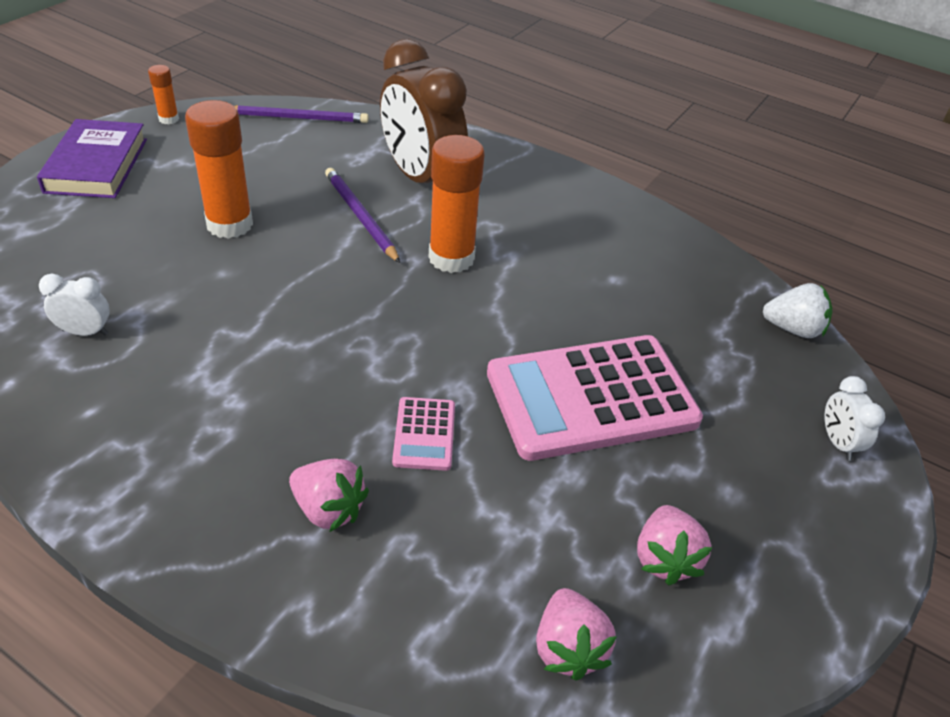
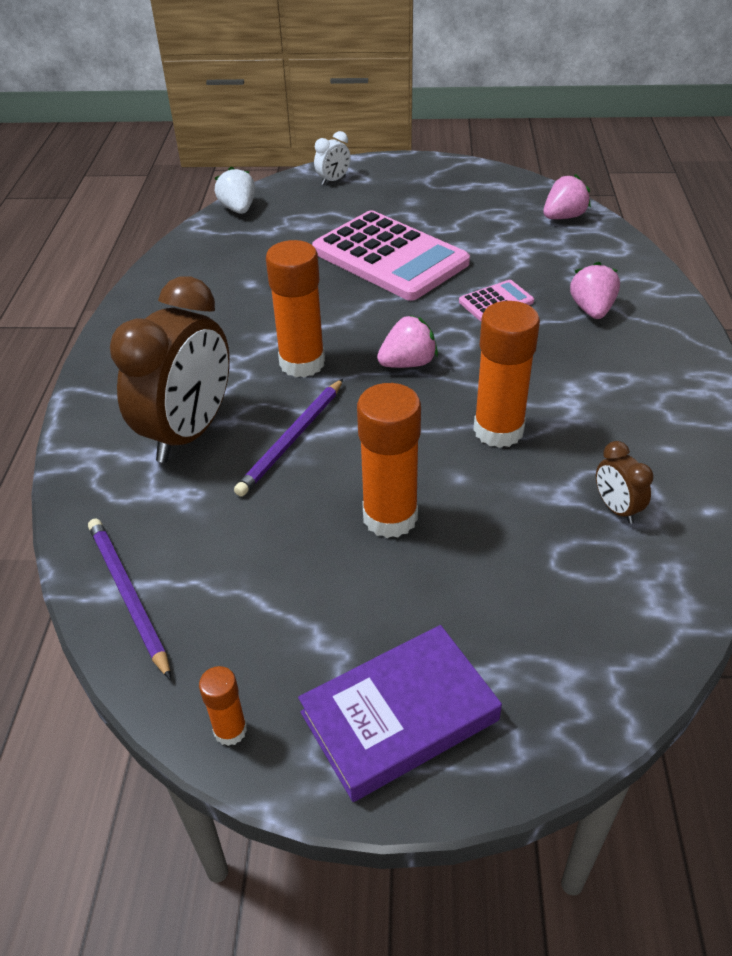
camera: 115 degrees left, 0 degrees up
white clock [39,274,110,336] -> brown clock [596,441,654,524]
pink strawberry [637,505,713,585] -> pink strawberry moved to [377,315,438,368]
none -> orange glue stick [474,301,540,448]

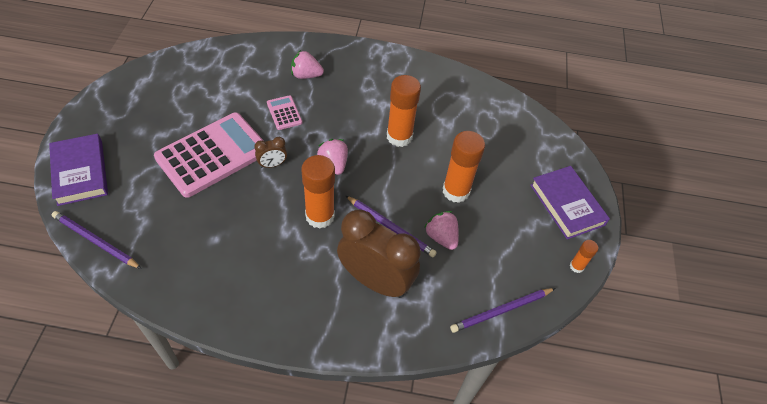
camera: 90 degrees left, 10 degrees up
white strawberry [215,166,255,214] -> purple pencil [52,211,142,269]
white clock [314,131,351,185] -> purple book [49,134,108,206]
pink strawberry [544,174,591,219] -> pink strawberry moved to [424,211,459,250]
brown clock [596,441,654,524] -> brown clock moved to [254,137,287,168]

